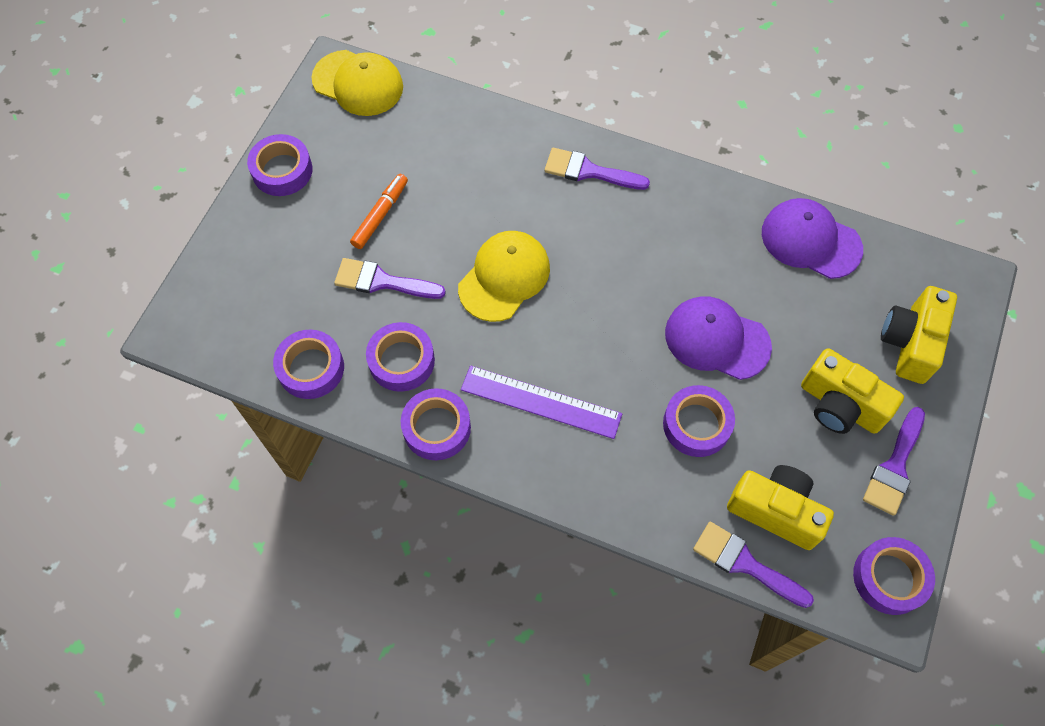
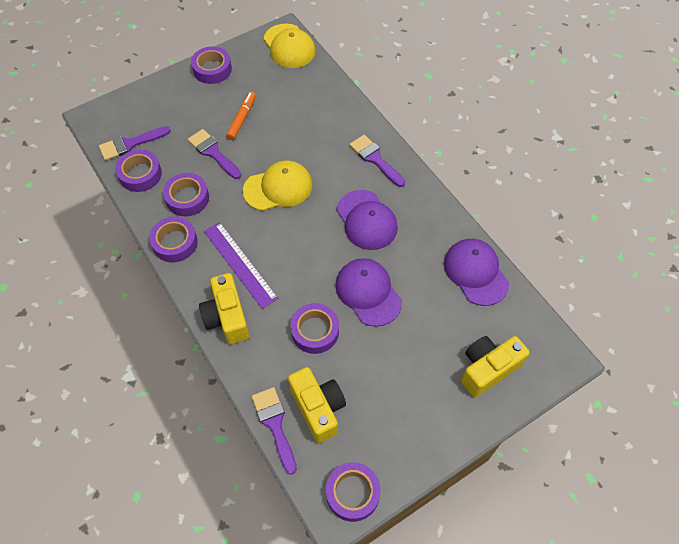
camera: 35 degrees right, 5 degrees down
orange marker [350,174,408,249] -> orange marker turned 45 degrees counterclockwise [226,92,256,140]
yellow camera [801,348,904,434] -> yellow camera moved to [199,273,249,344]
purple brush [863,407,925,516] -> purple brush moved to [99,126,171,161]
none -> purple cap [337,190,398,250]

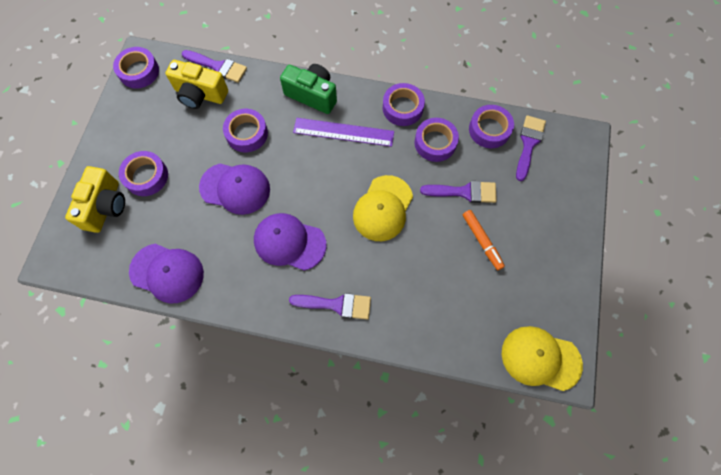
camera: 135 degrees right, 10 degrees up
purple tape [191,46,232,84] -> purple tape moved to [119,151,168,196]
yellow camera [199,273,249,344] -> green camera [280,64,337,114]

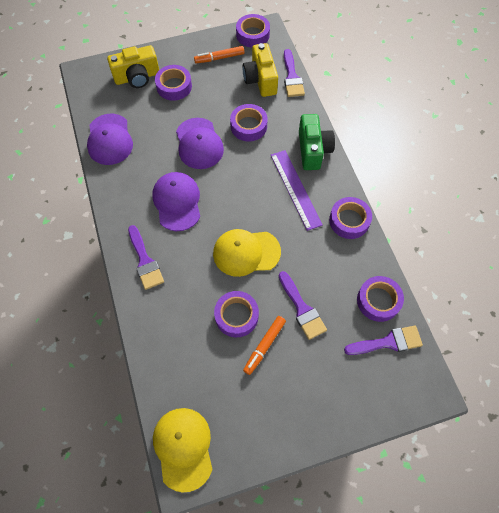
camera: 60 degrees right, 5 degrees down
purple tape [415,118,459,162] -> purple tape moved to [214,291,259,337]
none -> orange marker [194,46,244,63]

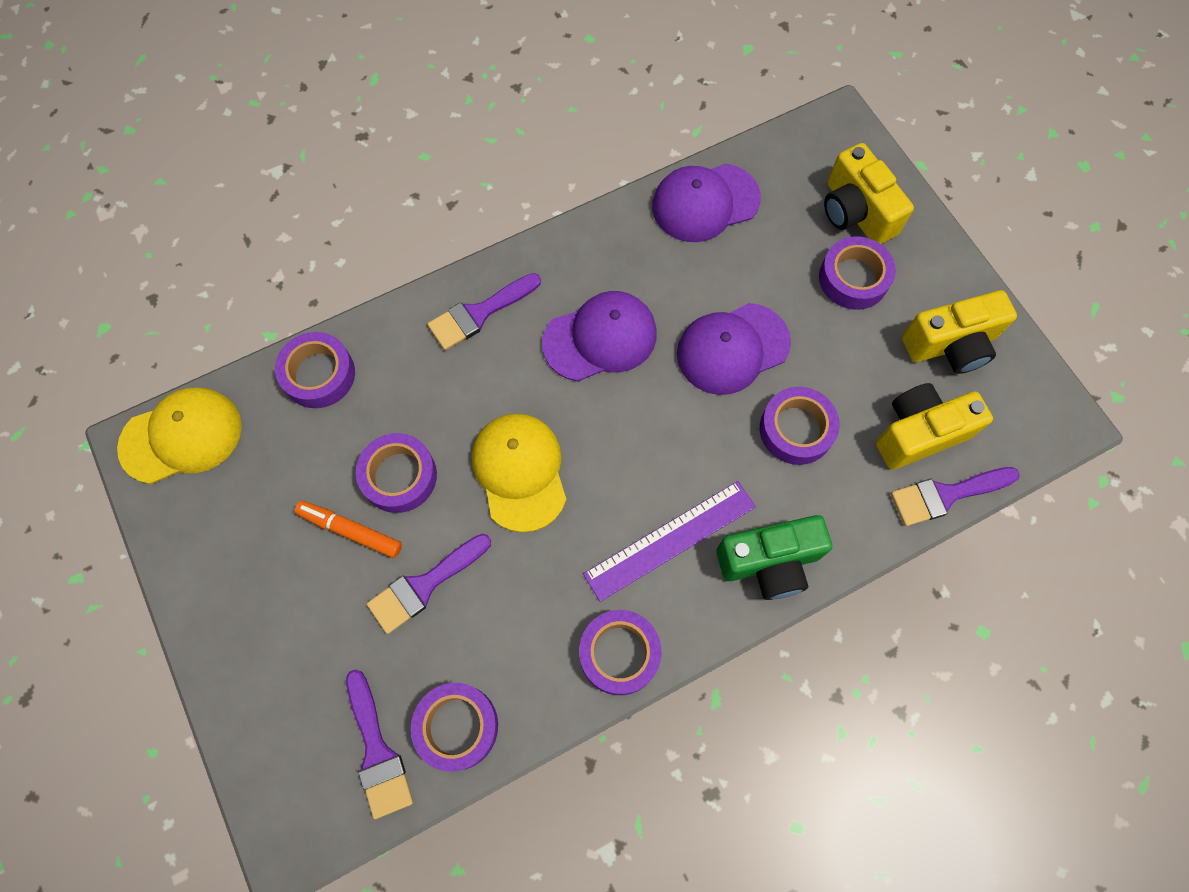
camera: 80 degrees right, 5 degrees up
orange marker [194,46,244,63] -> yellow camera [902,290,1017,374]
purple tape [236,14,270,47] -> purple tape moved to [275,332,355,408]

